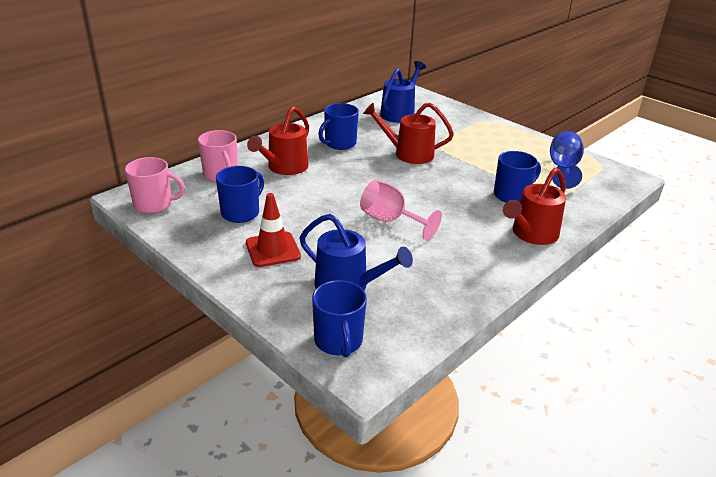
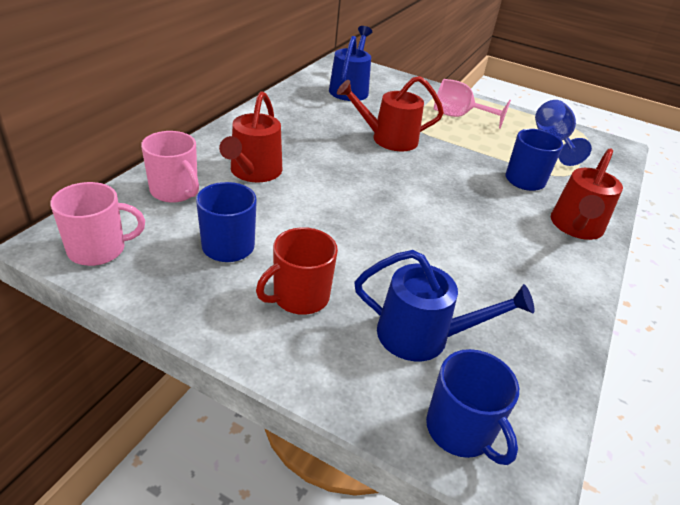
camera: 20 degrees left, 5 degrees up
red traffic cone [246,193,301,267] -> red mug [256,227,338,315]
blue mug [318,103,359,150] -> none
pink goblet [360,180,442,241] -> pink goblet moved to [434,79,511,129]

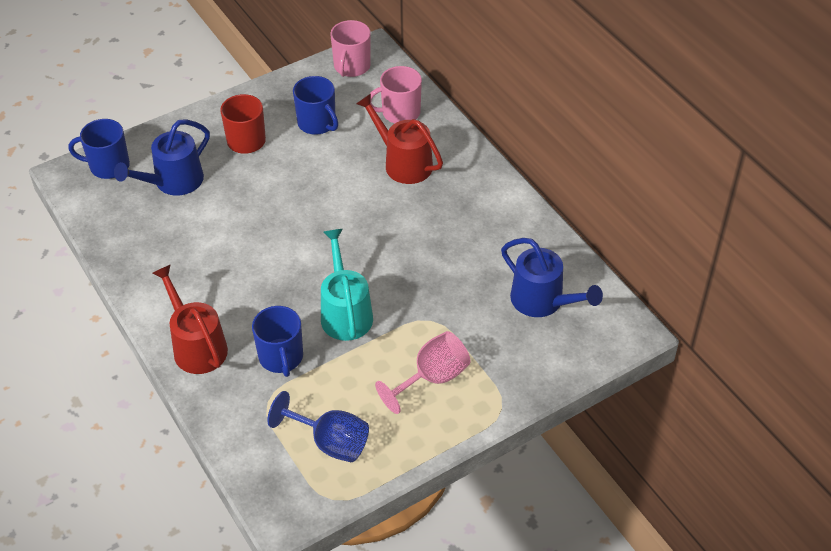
camera: 125 degrees right, 10 degrees up
red watering can [337,76,444,151] -> none
none -> turquoise watering can [321,229,373,341]

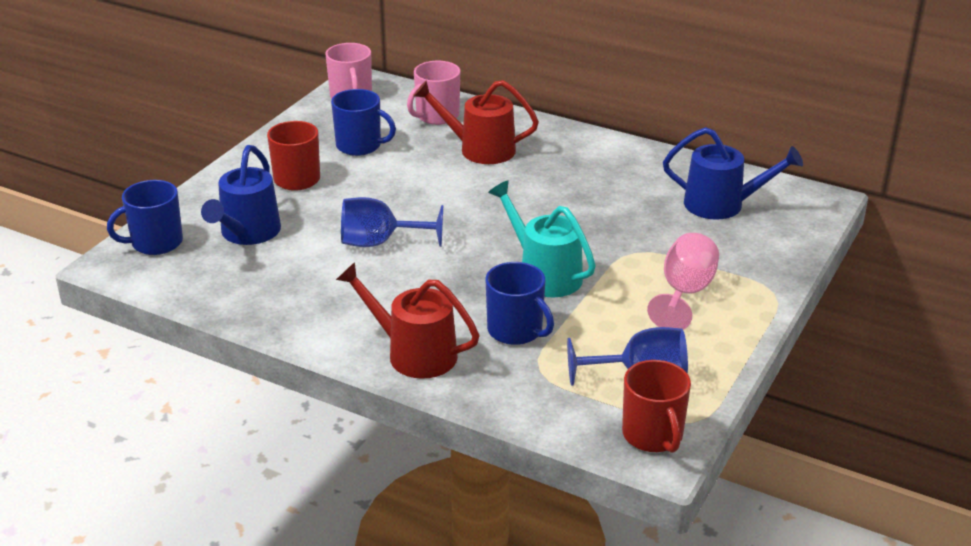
camera: 30 degrees left, 15 degrees down
none -> blue goblet [341,197,443,247]
none -> red mug [622,360,691,453]

